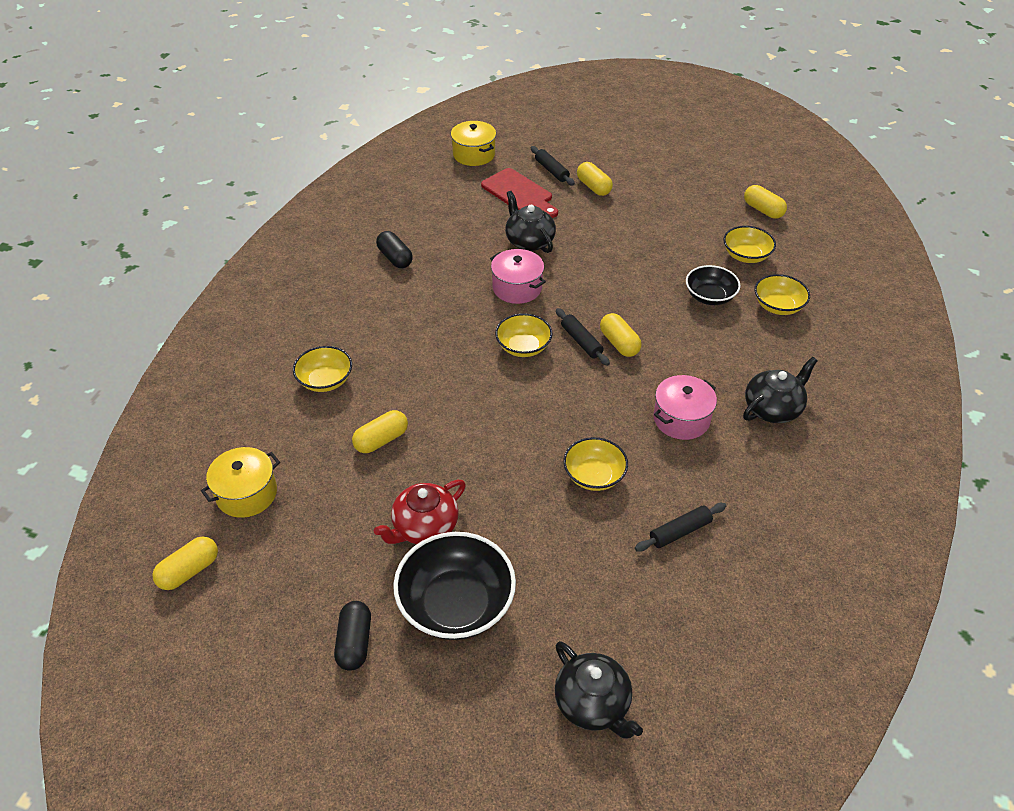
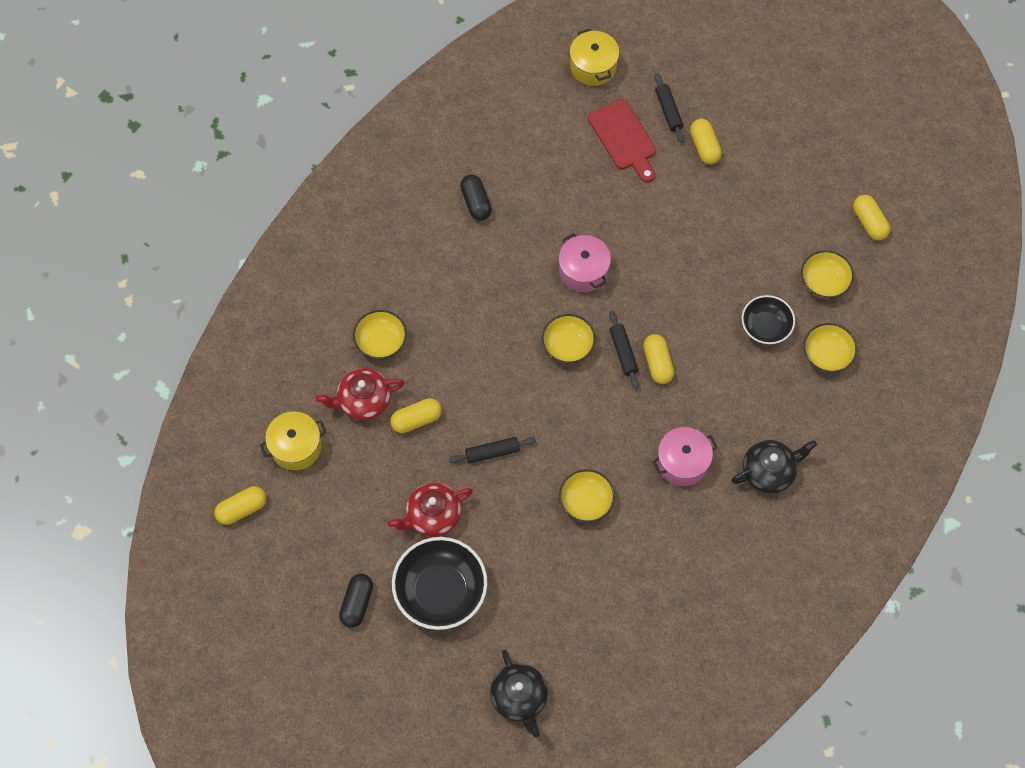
camera: 15 degrees right, 20 degrees up
black teapot [505,191,556,253] -> none
black rolling pin [635,503,726,552] -> black rolling pin moved to [449,437,536,464]
none -> red teapot [316,368,405,420]

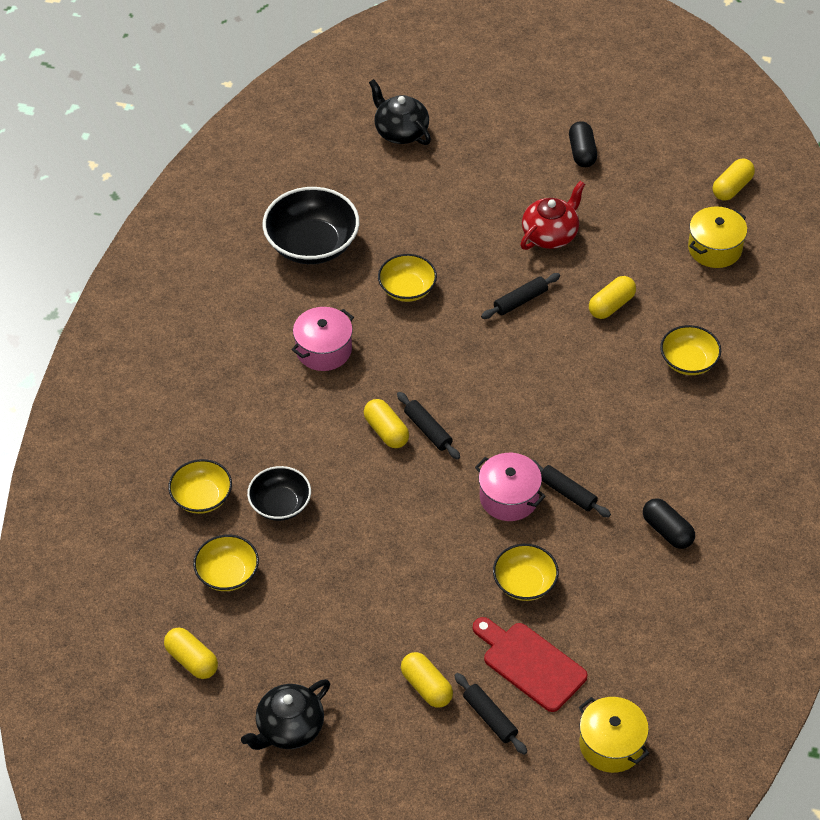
camera: 160 degrees right, 15 degrees down
red teapot [316,368,405,420] -> none
black bowl [392,537,488,630] -> black bowl moved to [263,187,359,264]
yellow bowl [542,314,596,363] -> yellow bowl moved to [493,544,559,601]
black teapot [731,440,817,494] -> black teapot moved to [241,679,330,750]
none -> black rolling pin [532,460,611,518]

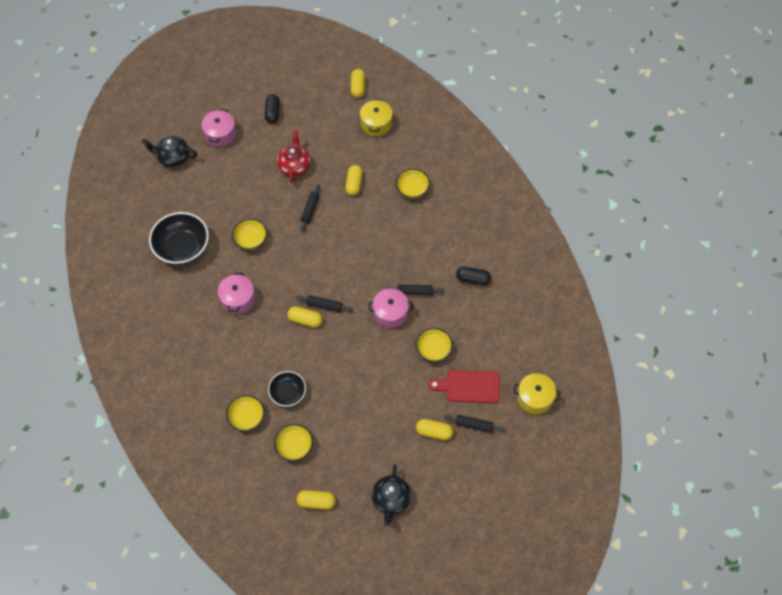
camera: 40 degrees left, 10 degrees up
black capsule [569,121,597,167] -> black capsule turned 45 degrees clockwise [265,94,280,123]
none -> pink pot [202,109,236,147]

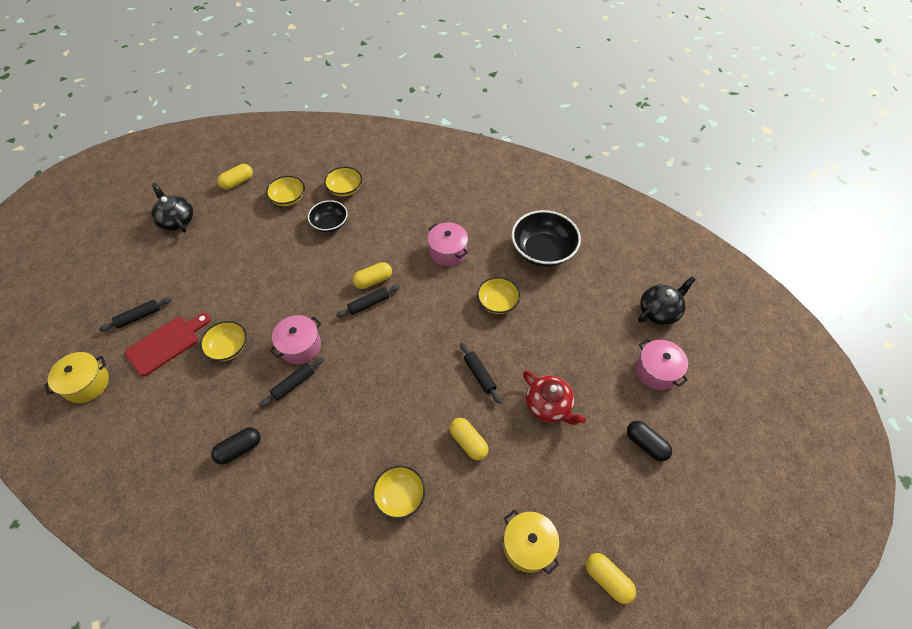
camera: 135 degrees right, 5 degrees down
yellow capsule [416,419,453,440] -> none

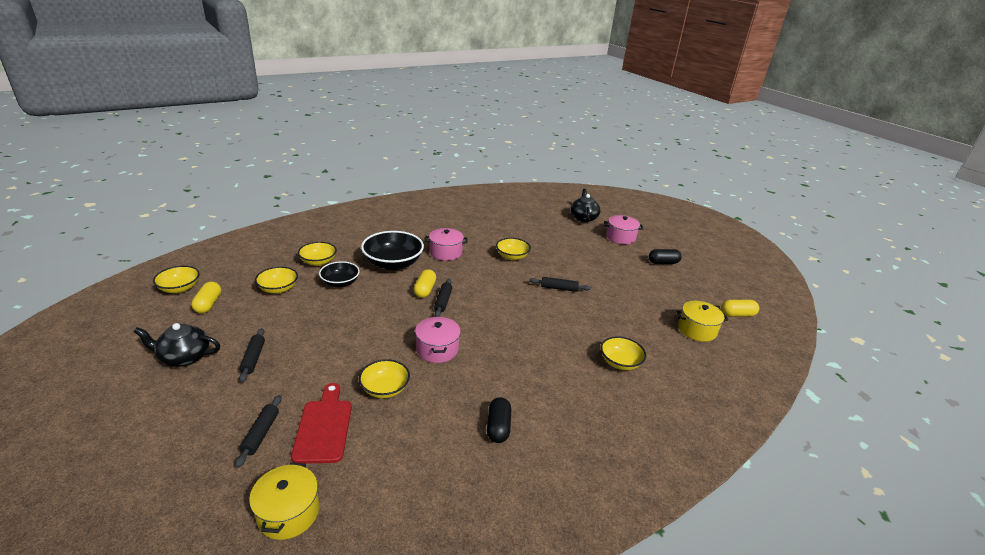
camera: 55 degrees left, 25 degrees down
black rolling pin [259,357,324,407] -> black rolling pin moved to [239,328,265,382]
yellow capsule [450,418,489,460] -> none
black bowl [512,210,581,267] -> black bowl moved to [361,231,424,270]
red teapot [523,371,586,425] -> none
none -> yellow bowl [153,266,200,293]

